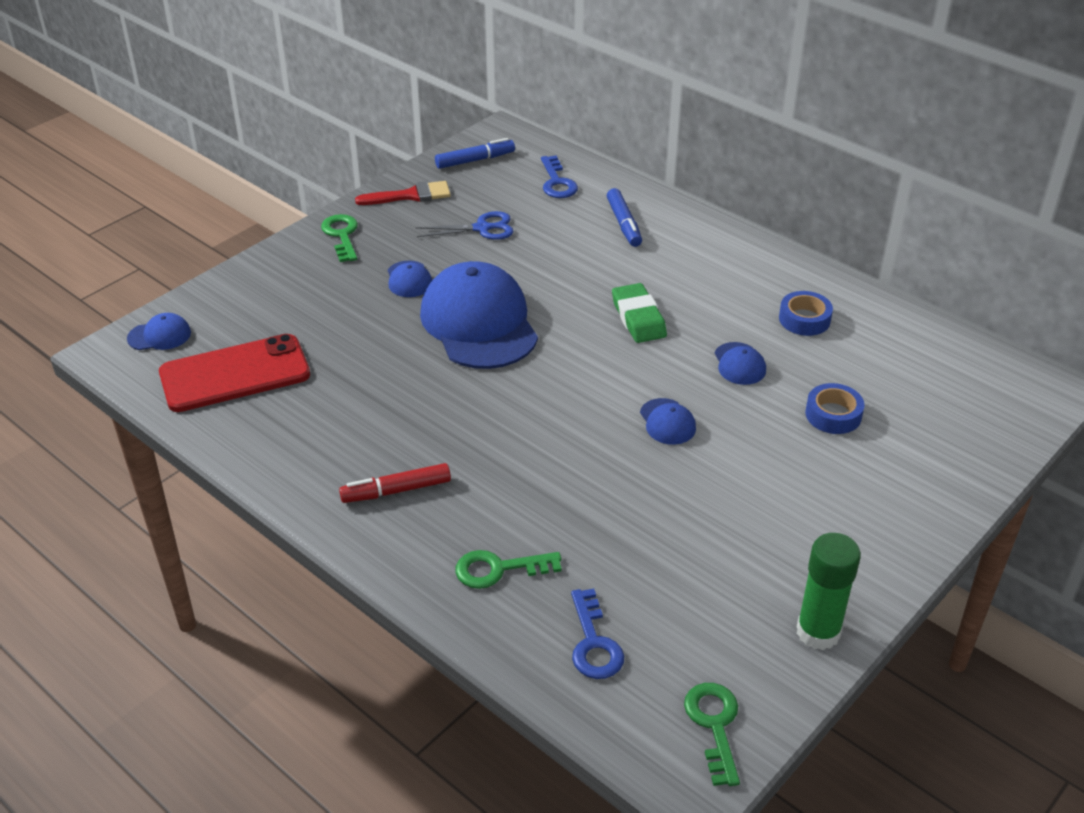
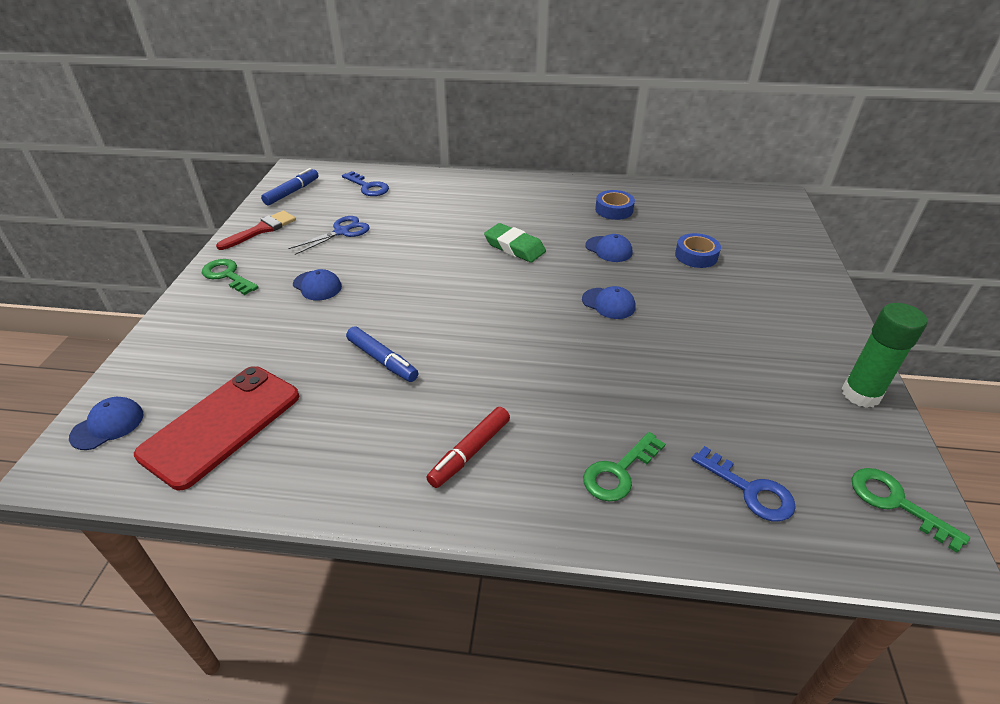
camera: 35 degrees left, 0 degrees up
blue cap [420,261,538,369] -> none
blue marker [607,188,642,247] -> blue marker moved to [346,326,418,382]

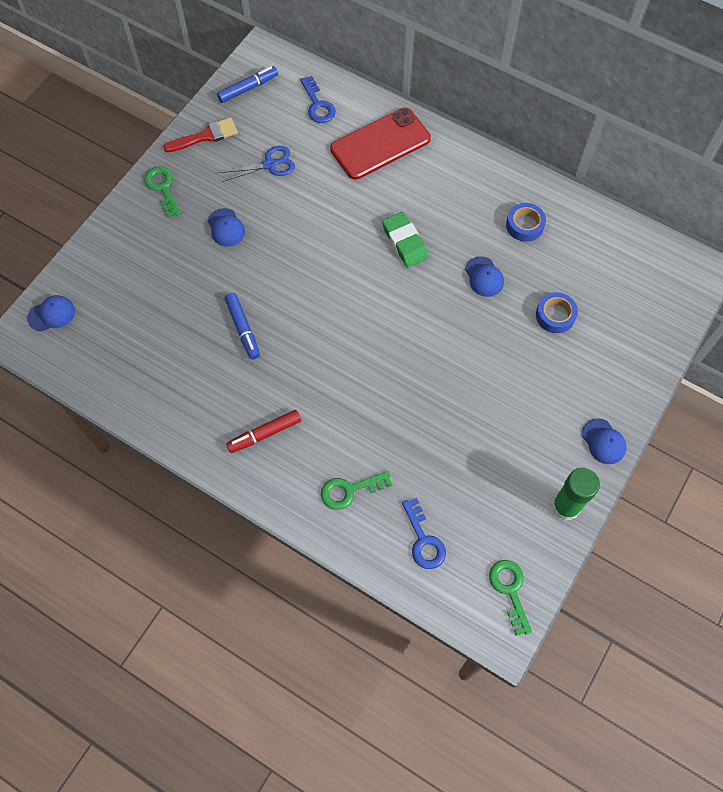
camera: 25 degrees right, 25 degrees up
red phone [134,366,299,490] -> red phone moved to [330,108,431,180]
blue cap [582,286,636,319] -> blue cap moved to [582,418,627,464]

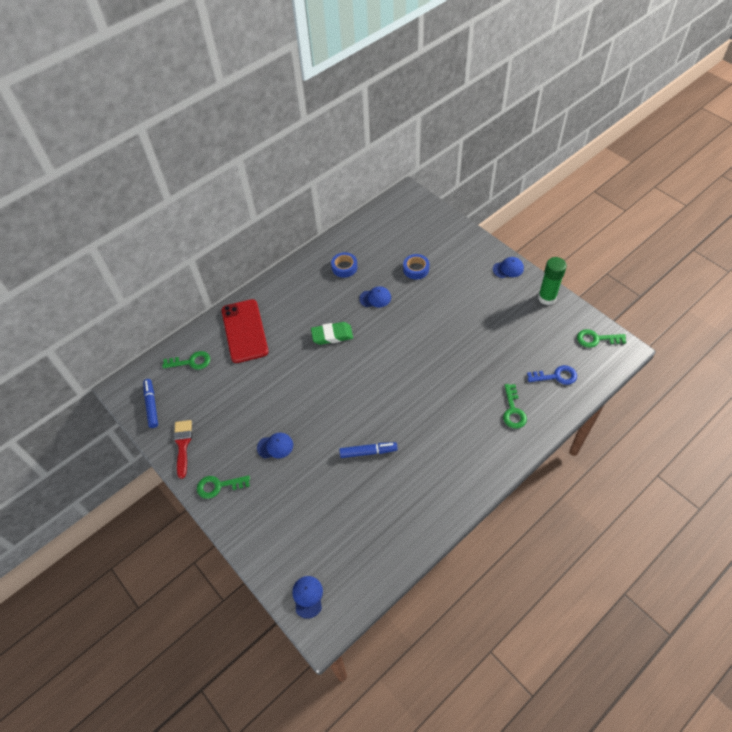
camera: 70 degrees left, 10 degrees down
blue scissors [219,146,295,182] -> none
red marker [226,410,301,453] -> none
blue key [300,76,336,123] -> green key [162,351,210,370]

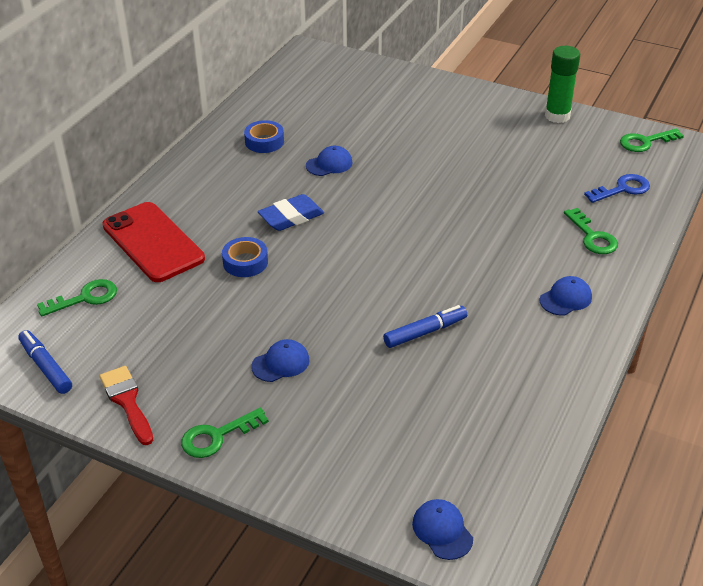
camera: 25 degrees left, 15 degrees down
green eraser [311,322,353,345] -> blue eraser [258,194,324,231]
blue tape [403,254,429,279] -> blue tape moved to [222,237,268,277]
blue cap [493,257,524,278] -> blue cap moved to [539,276,592,316]

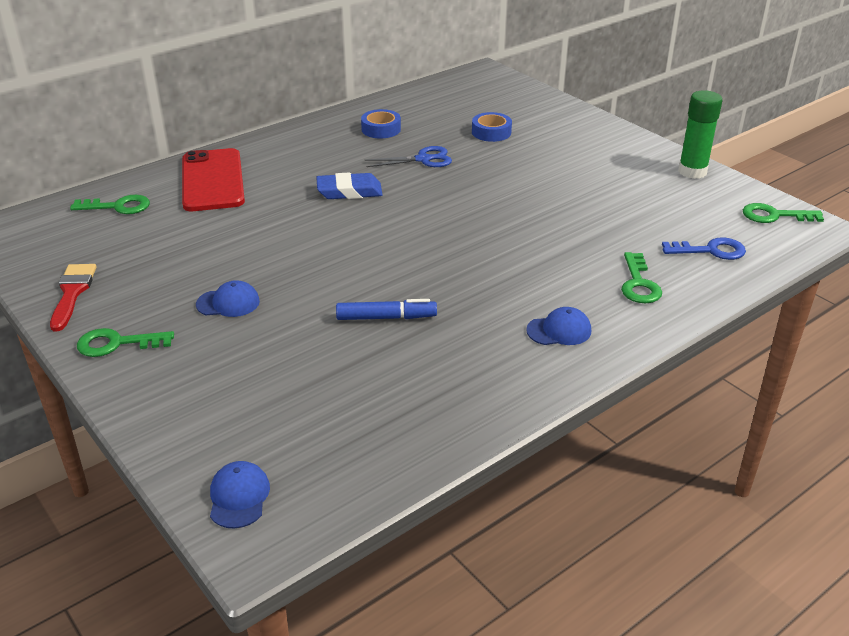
camera: 25 degrees right, 5 degrees down
blue marker [18,330,72,394] -> none
blue tape [222,237,268,277] -> blue tape moved to [472,112,512,142]
blue cap [306,146,353,176] -> blue scissors [365,146,452,167]

